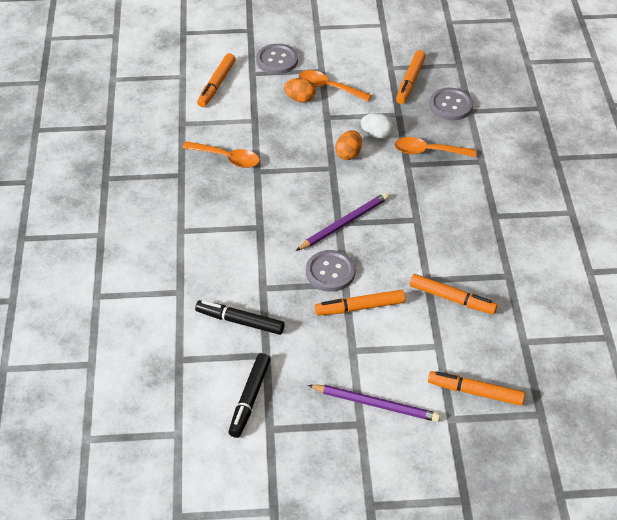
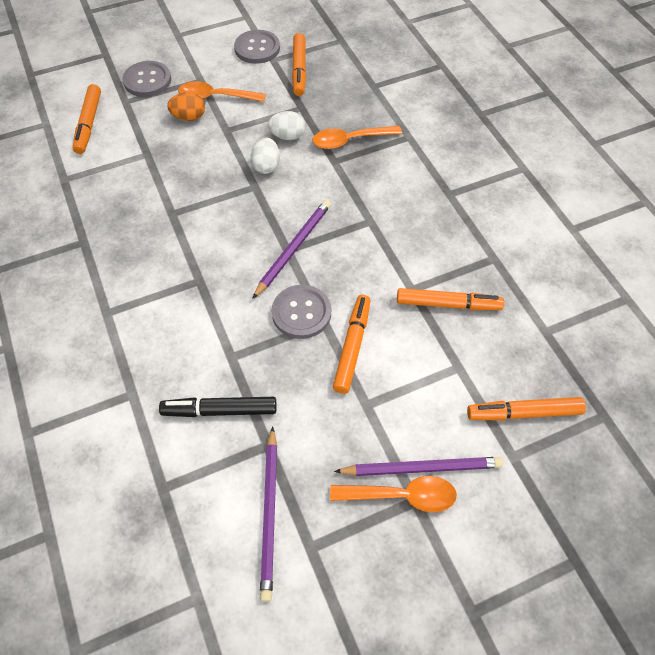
camera: 20 degrees left, 10 degrees up
orange spoon [182,141,260,168] -> orange spoon moved to [330,476,457,512]
black marker [229,353,270,438] -> purple pencil [260,426,277,602]
orange marker [315,290,405,316] -> orange marker turned 135 degrees clockwise [333,295,371,394]
orange egg [335,131,362,160] -> white egg [250,138,280,174]
grey button [429,88,473,120] -> grey button moved to [234,30,280,64]

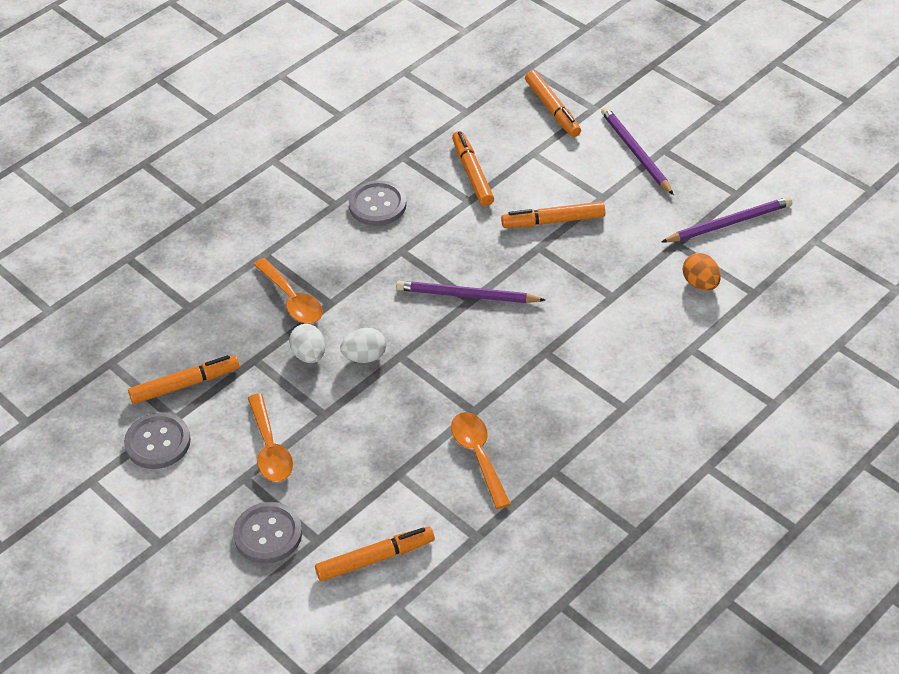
camera: 110 degrees left, 10 degrees down
black marker [159,397,277,417] -> none
orange egg [167,92,205,121] -> orange egg moved to [683,253,721,290]
grey button [272,285,331,339] -> grey button moved to [349,180,407,226]
orange spoon [330,476,457,512] -> orange spoon moved to [451,412,511,509]

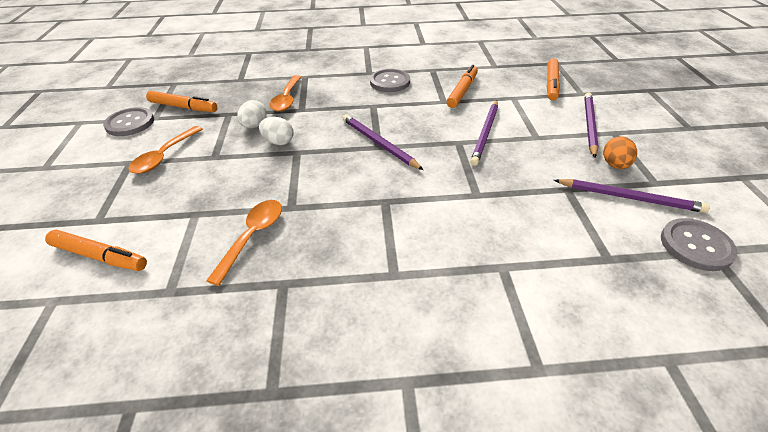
camera: 40 degrees right, 5 degrees down
grey button [233,502,302,563] -> grey button moved to [661,218,737,271]
orange marker [501,202,605,228] -> purple pencil [470,101,498,166]
orange egg [683,253,721,290] -> orange egg moved to [603,137,637,169]

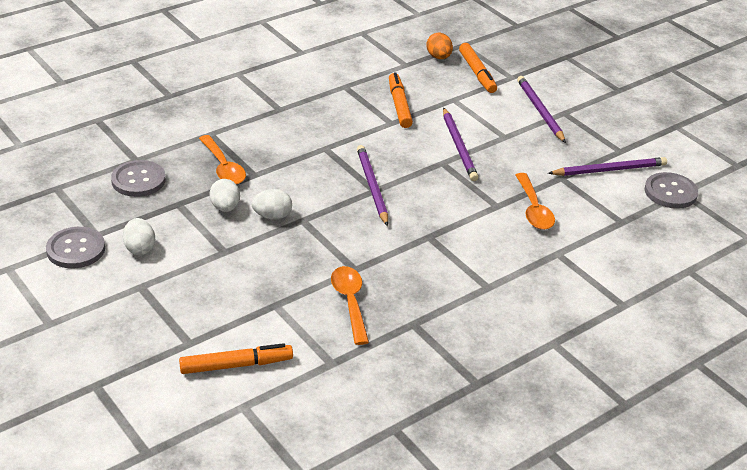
camera: 35 degrees left, 5 degrees down
orange spoon [128,126,203,174] -> orange spoon moved to [516,173,555,230]
orange marker [146,91,217,112] -> none
purple pencil [342,114,423,170] -> purple pencil turned 60 degrees clockwise [357,145,388,226]
grey button [370,69,410,92] -> grey button moved to [111,160,166,197]
orange egg [603,137,637,169] -> orange egg moved to [426,33,453,59]
none -> white egg [123,218,155,255]

